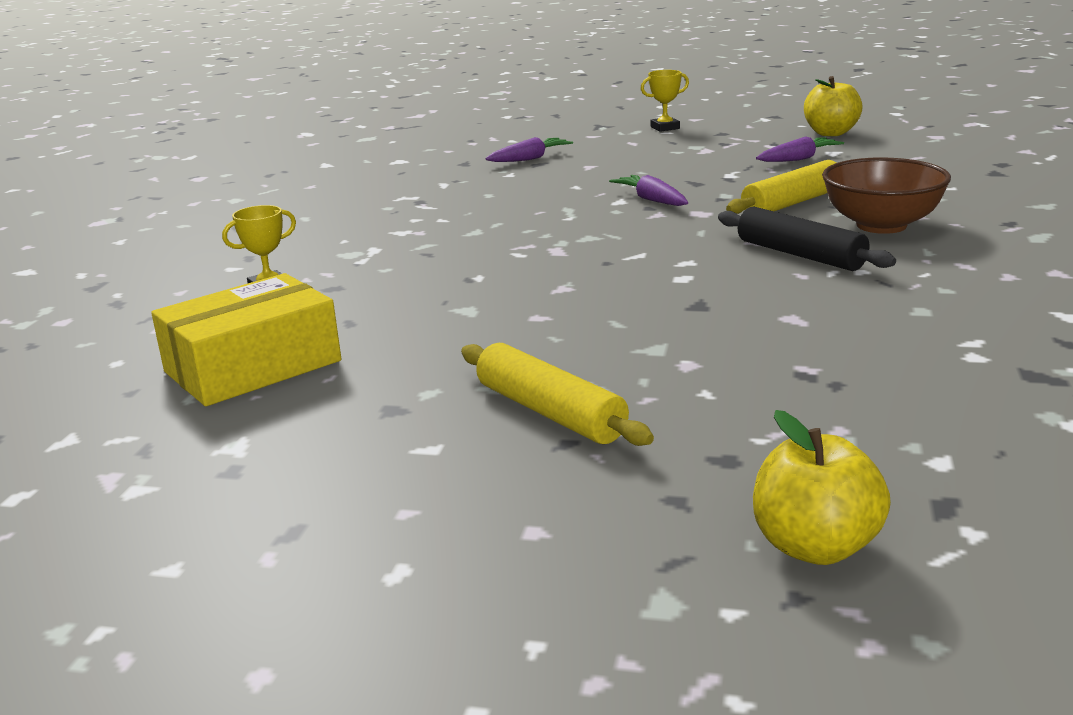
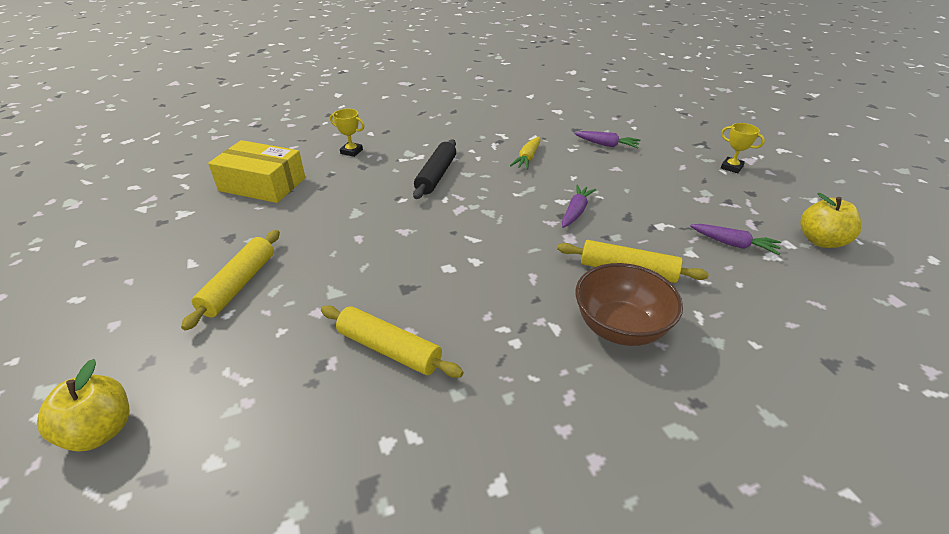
camera: 55 degrees right, 15 degrees up
black rolling pin [718,207,896,271] -> black rolling pin moved to [413,139,456,199]
none -> yellow rolling pin [321,305,464,378]
none -> yellow carrot [510,137,541,170]

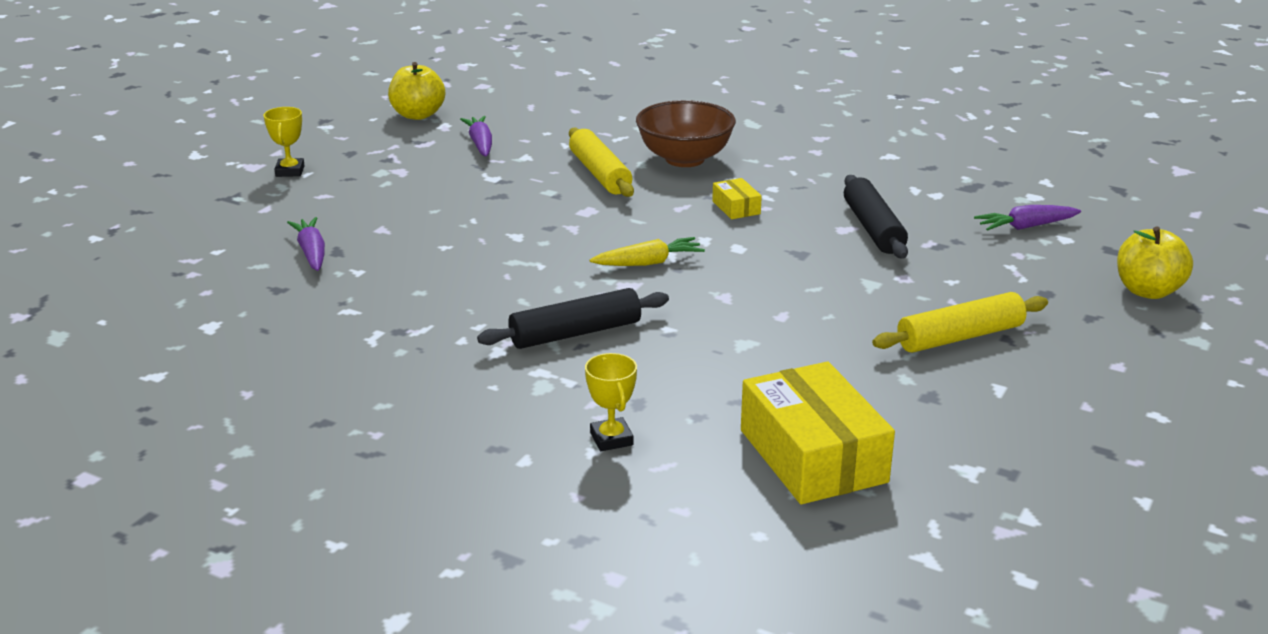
camera: 130 degrees left, 10 degrees down
yellow rolling pin [321,305,464,378] -> black rolling pin [844,175,908,259]
yellow carrot [510,137,541,170] -> yellow carrot moved to [590,237,705,266]
purple carrot [562,185,596,228] -> purple carrot moved to [974,205,1081,231]
none -> yellow box [712,178,762,219]

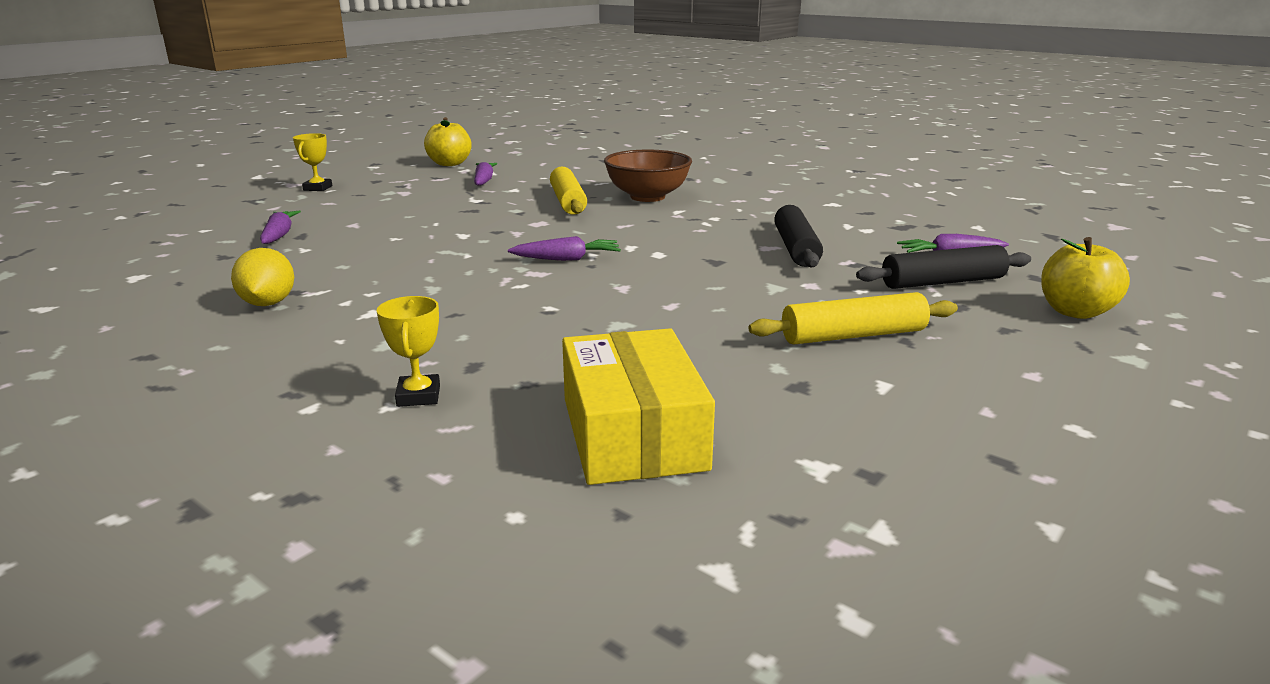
camera: 10 degrees right, 5 degrees down
black rolling pin [477,288,669,349] -> black rolling pin moved to [856,245,1031,289]
yellow carrot [590,237,705,266] -> purple carrot [508,236,621,261]
yellow box [712,178,762,219] -> none
none -> yellow lemon [231,248,294,306]

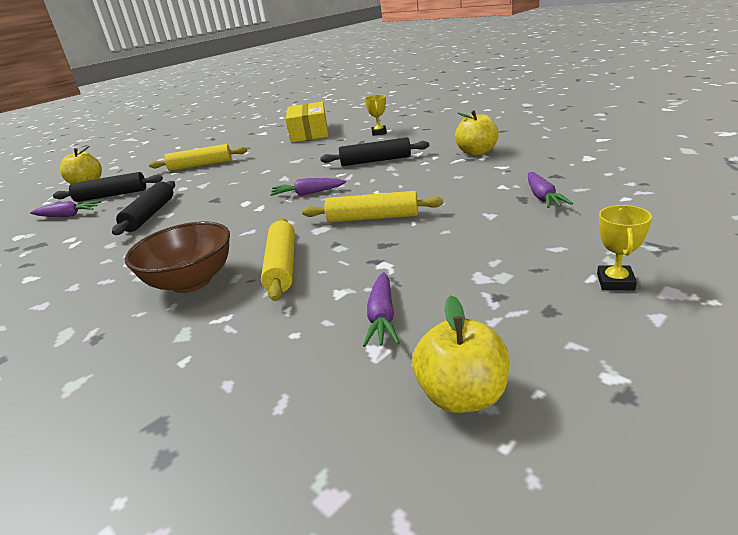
camera: 170 degrees left, 5 degrees up
yellow lemon [231,248,294,306] -> yellow apple [455,110,499,156]
none -> yellow rolling pin [302,191,443,222]
none -> black rolling pin [320,137,429,166]

